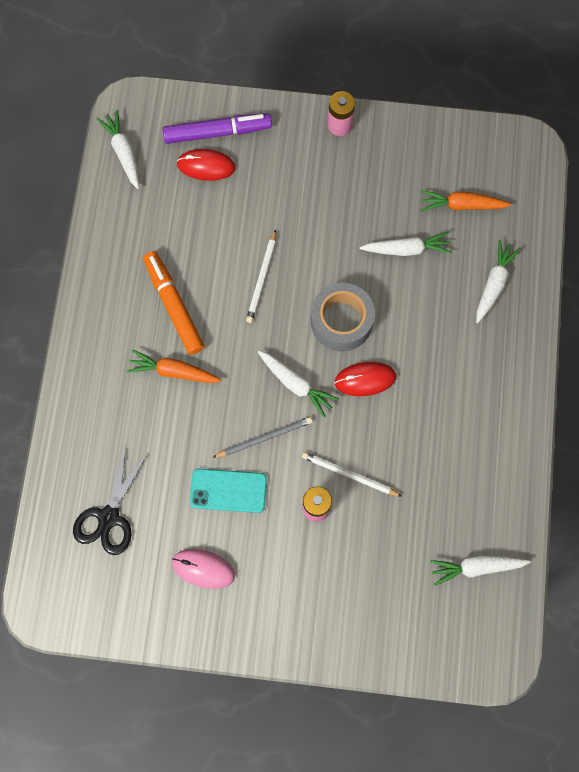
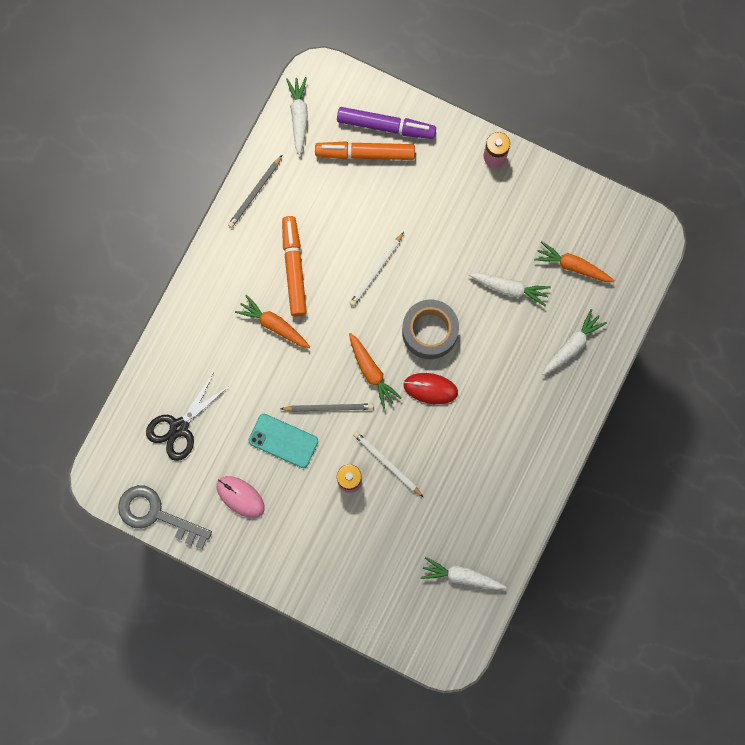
camera: 20 degrees right, 5 degrees up
red mouse [176,149,236,181] -> orange marker [315,141,415,160]
white carrot [258,351,339,418] -> orange carrot [349,333,402,409]
none -> grey key [118,485,212,549]
none -> grey pencil [228,155,282,228]

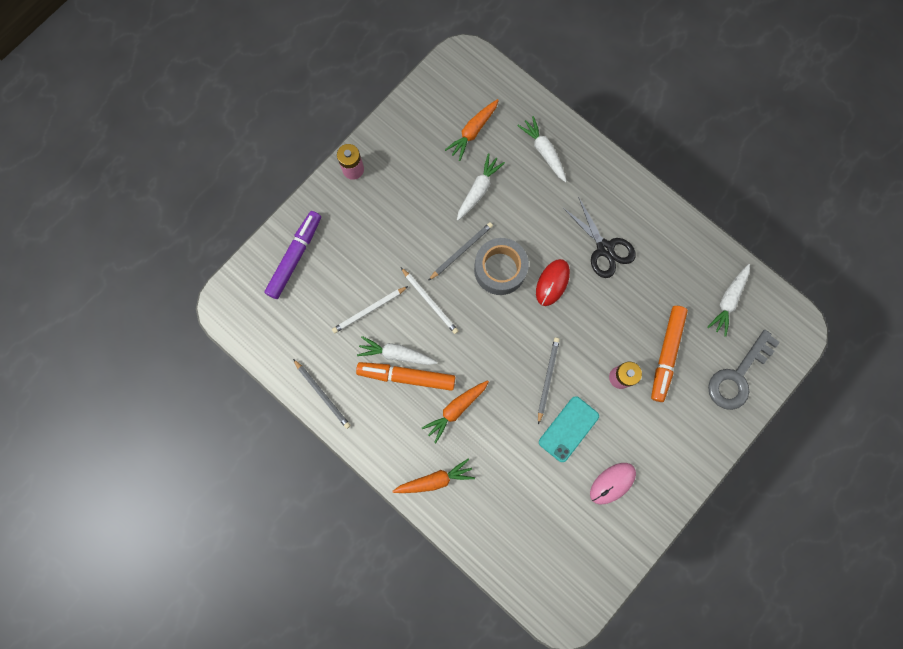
camera: 75 degrees left, 0 degrees up
grey key [118,485,212,549] -> grey key moved to [708,330,780,410]
black scissors [146,374,229,461] -> black scissors moved to [562,196,636,278]
white carrot [286,77,308,155] -> white carrot moved to [357,336,437,365]
orange marker [315,141,415,160] -> orange marker moved to [651,306,688,402]
orange carrot [349,333,402,409] -> orange carrot moved to [392,458,475,493]
white pencil [353,432,423,497] -> white pencil moved to [332,286,408,333]
none -> grey pencil [428,222,493,281]

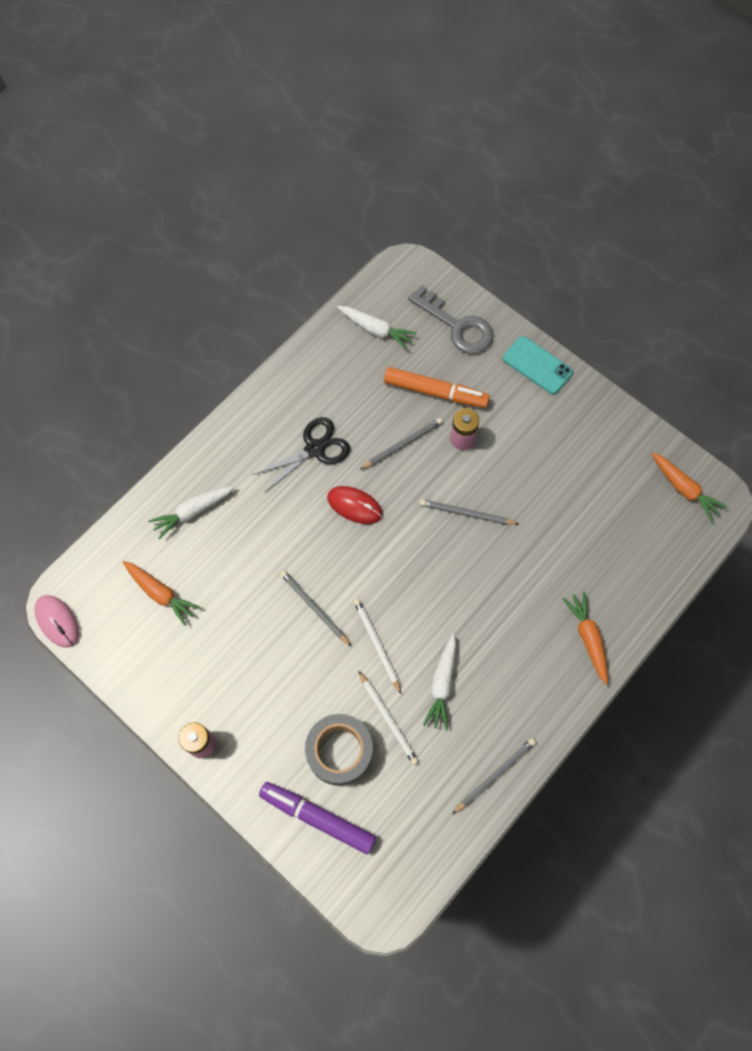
camera: 90 degrees left, 10 degrees down
orange marker [356,362,455,391] -> none
white pencil [401,268,458,334] -> white pencil turned 75 degrees counterclockwise [354,599,401,694]
orange carrot [422,380,489,443] -> orange carrot moved to [652,453,727,522]
white carrot [457,153,505,221] -> none
grey tape [474,238,529,295] -> grey tape moved to [305,714,373,786]
turquoise phone [539,396,599,462] -> turquoise phone moved to [503,336,573,394]
pink mouse [590,463,636,504] -> pink mouse moved to [34,595,79,648]
none -> grey pencil [359,418,443,470]

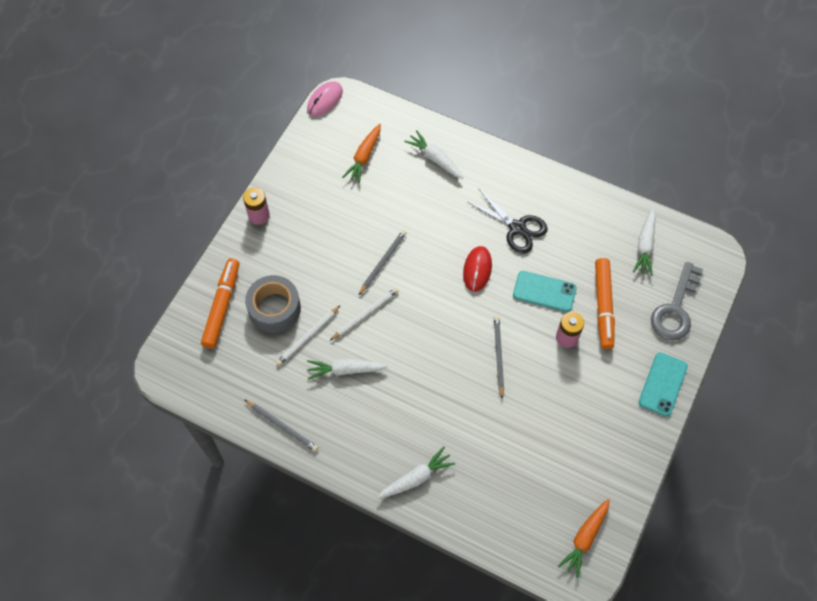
camera: 75 degrees right, 5 degrees down
purple marker [259,782,376,854] -> orange marker [201,258,240,348]
grey pencil [359,418,443,470] -> turquoise phone [513,271,577,312]
orange carrot [563,591,608,685] -> white carrot [377,446,455,499]

